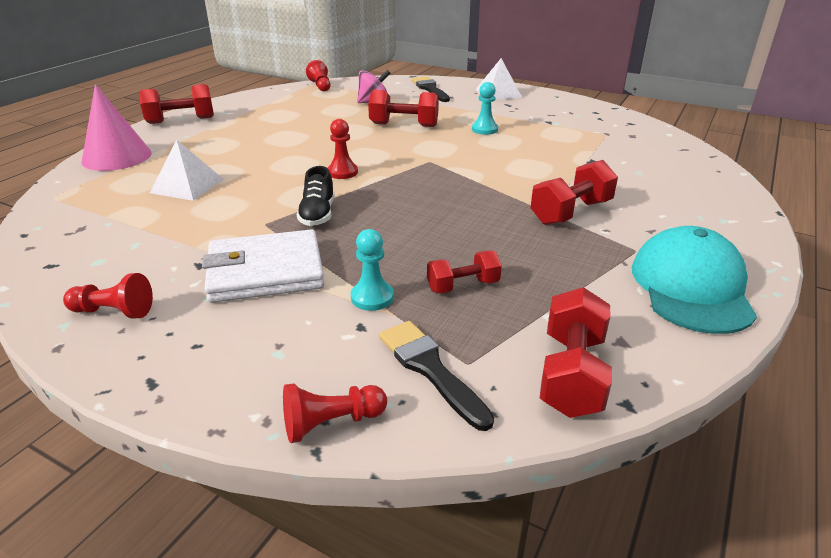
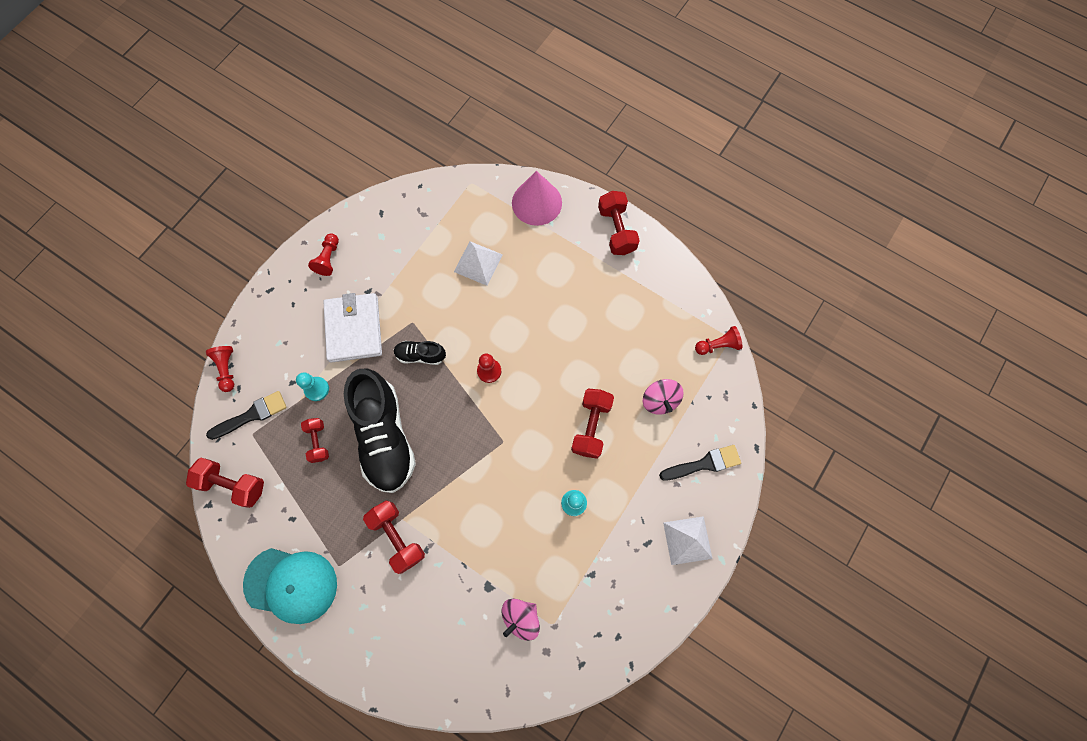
camera: 95 degrees right, 40 degrees up
none -> black shoe [344,368,416,493]
none -> pink spinning top [501,598,540,641]

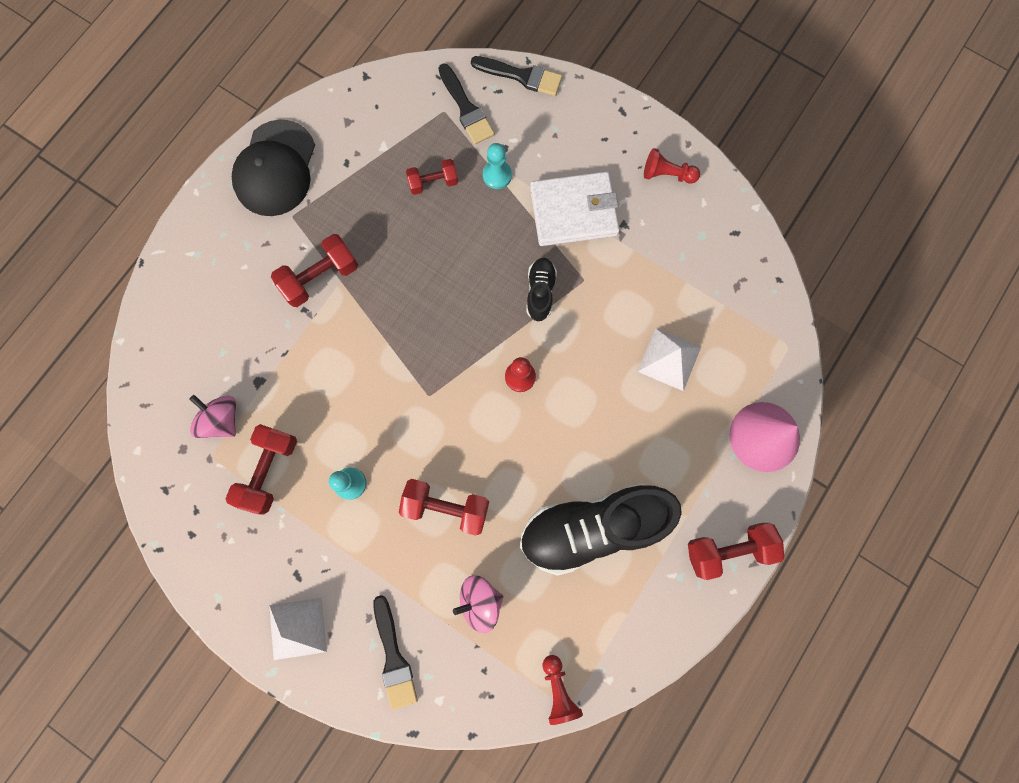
camera: 90 degrees right, 5 degrees up
red dumbbell [186,458,264,508] -> red dumbbell moved to [225,424,297,514]
red pawn [206,346,234,392] -> black brush [471,56,562,96]
turquoise cap [243,548,337,624] -> black cap [232,119,315,216]
black shoe [344,368,416,493] -> black shoe moved to [520,484,682,576]

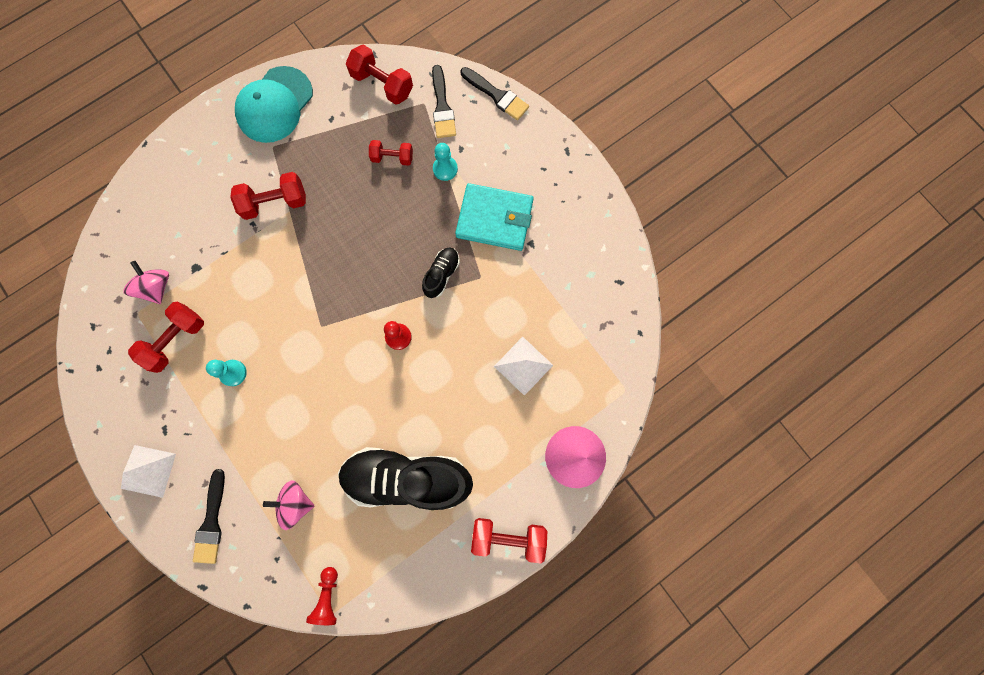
camera: 20 degrees right, 0 degrees up
black cap [232,119,315,216] -> turquoise cap [235,66,313,143]
red dumbbell [399,479,489,536] -> red dumbbell moved to [346,44,413,105]
white wallet [530,171,620,246] -> turquoise wallet [455,183,534,251]
red pawn [644,148,700,183] -> none

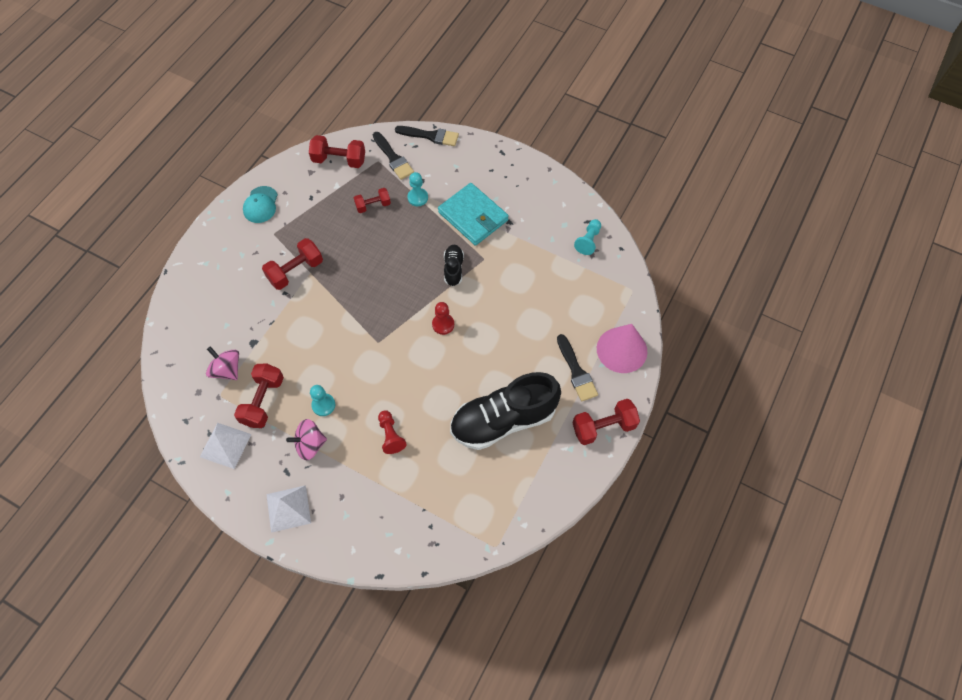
camera: 25 degrees left, 15 degrees down
black brush [193,469,225,564] -> black brush moved to [557,334,598,401]
turquoise cap [235,66,313,143] -> turquoise cap [243,186,278,223], size x0.60
pink spinning top [263,480,314,530] -> pink spinning top moved to [286,419,327,460]
red pawn [306,567,338,625] -> red pawn moved to [378,410,407,454]
turquoise wallet [455,183,534,251] -> turquoise wallet turned 60 degrees clockwise [438,183,509,246]
white pyramid [494,337,553,396] -> white pyramid moved to [200,423,252,469]
none -> turquoise pawn [574,219,601,255]

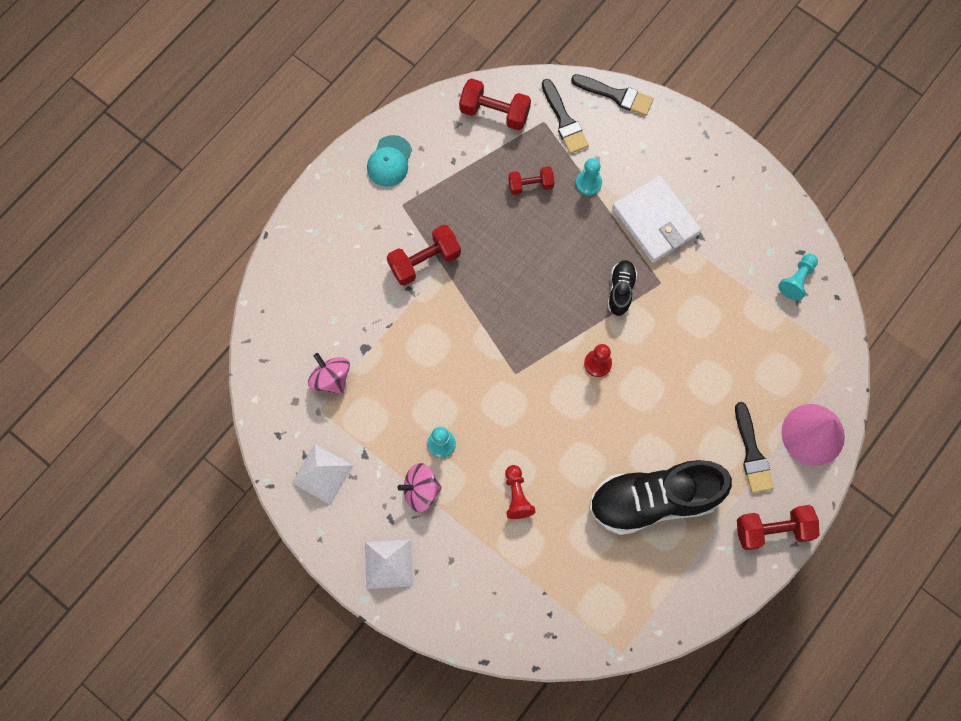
camera: 10 degrees right, 10 degrees up
red dumbbell [234,364,284,428] -> none
turquoise wallet [438,183,509,246] -> white wallet [612,175,701,263]

